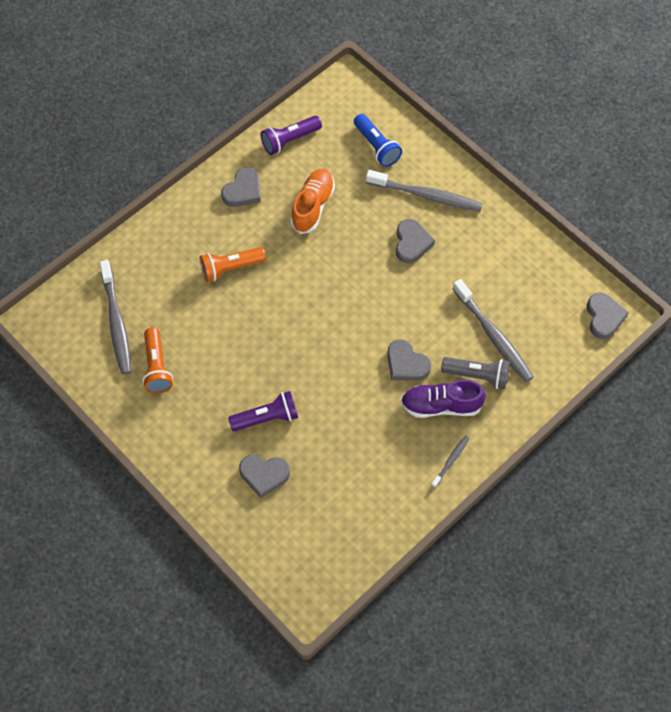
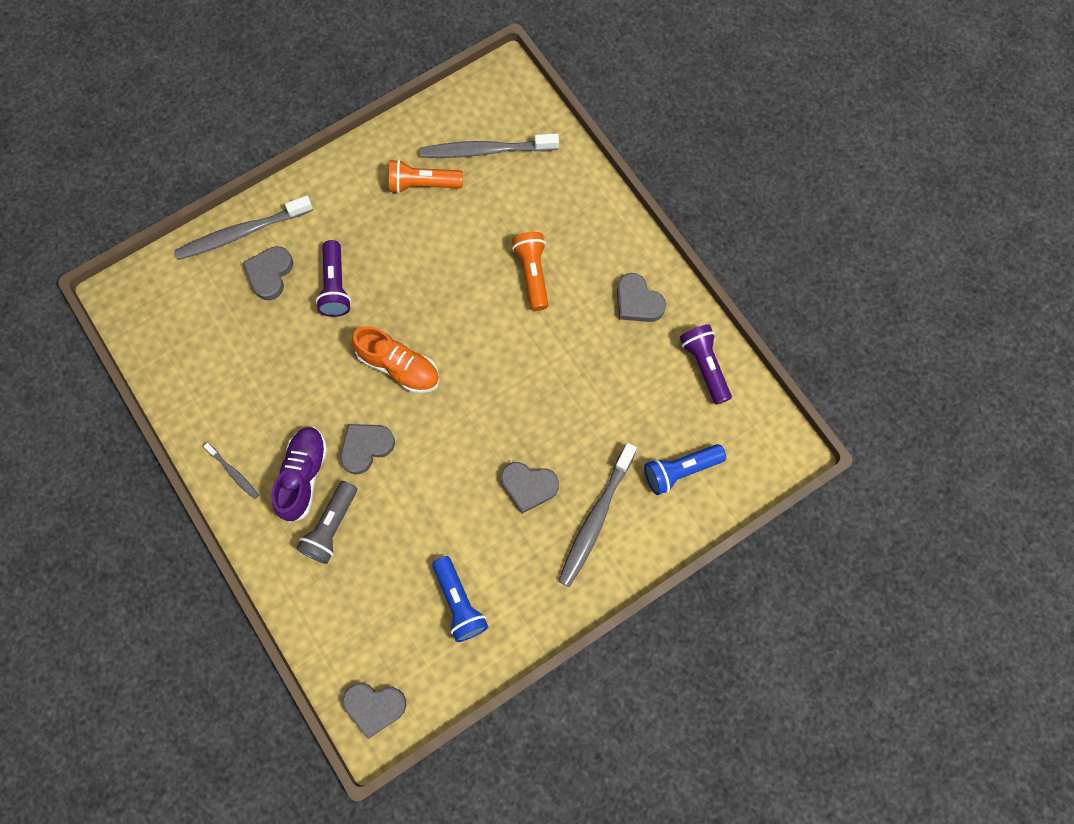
camera: 100 degrees right, 10 degrees up
orange shoe [290,169,335,234] -> orange shoe moved to [352,326,440,393]
grey toothbrush [453,279,533,382] -> grey toothbrush moved to [175,195,313,260]
none -> blue flashlight [432,556,488,642]

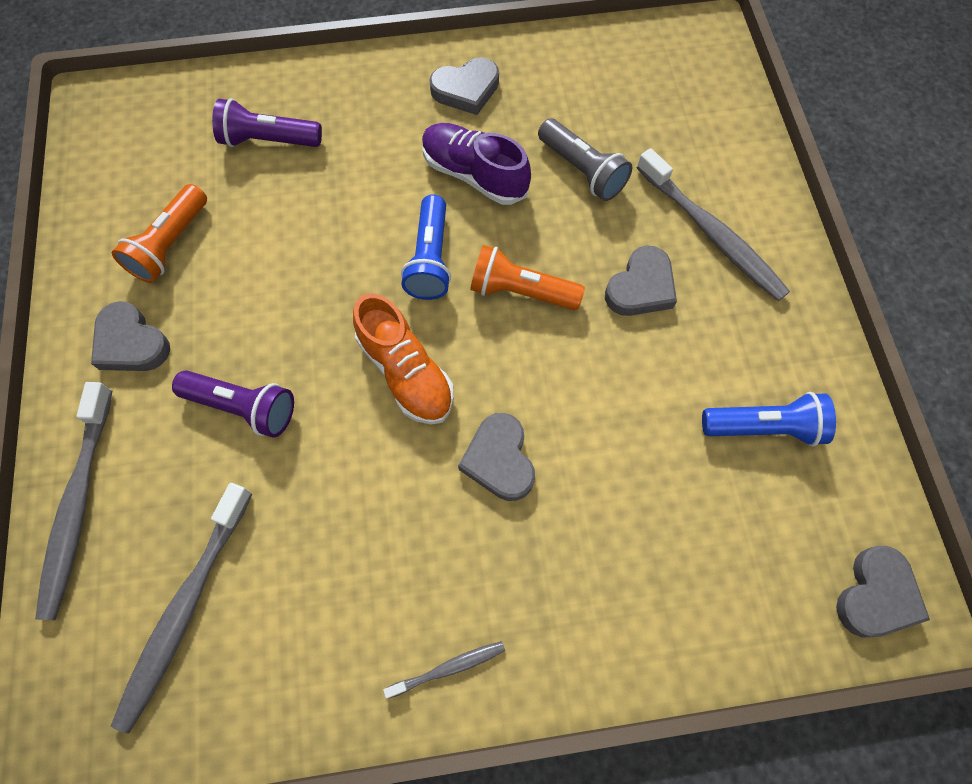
camera: 65 degrees left, 5 degrees down
grey heart [243,246,293,300] -> grey heart moved to [91,301,170,371]
purple shoe [271,427,328,523] -> purple shoe moved to [422,123,531,205]
grey flashlight [296,481,357,564] -> grey flashlight moved to [538,118,632,201]
orange shoe [352,326,440,393] -> orange shoe turned 90 degrees clockwise [353,293,454,425]
grey toothbrush [420,133,559,158] -> grey toothbrush moved to [111,483,252,733]
orange flashlight [512,232,548,311] -> orange flashlight moved to [470,245,585,310]
blue flashlight [644,444,726,495] -> blue flashlight moved to [401,194,451,300]
purple flashlight [680,324,732,405] -> purple flashlight moved to [212,98,322,147]

